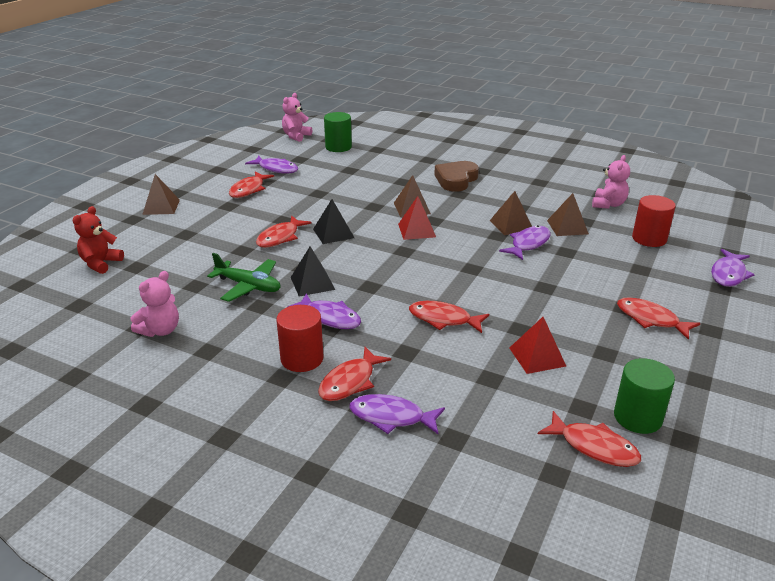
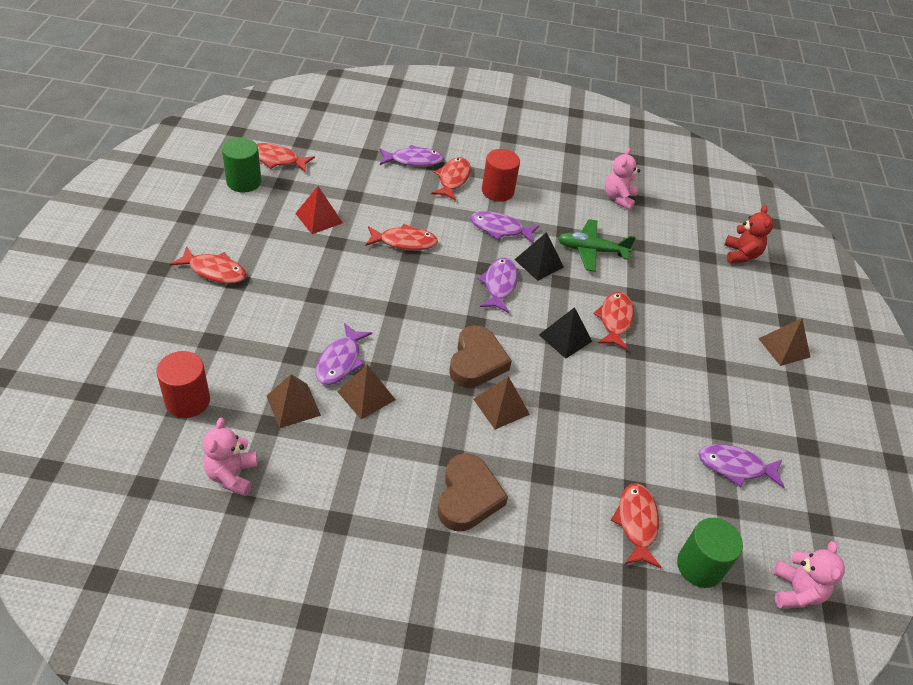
camera: 155 degrees right, 15 degrees up
red fish [229,172,274,198] -> red fish moved to [610,483,661,568]
red pyramid [398,196,436,240] -> brown heart [449,325,512,388]
purple fish [711,249,755,287] -> purple fish moved to [478,258,518,313]

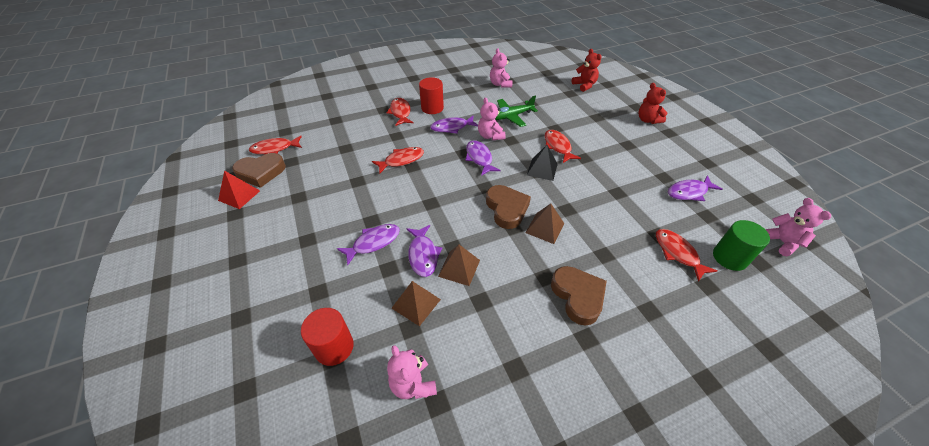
camera: 25 degrees left, 0 degrees up
red fish [170,246,247,284] -> none
green cylinder [222,138,261,192] -> brown heart [232,153,286,188]
red pyramid [295,186,343,234] -> red pyramid moved to [218,170,260,209]
purple fish [379,145,444,167] -> purple fish moved to [337,224,400,265]
black pyramid [515,232,564,281] -> pink teddy bear [478,98,506,140]
brown pyramid [758,318,810,366] -> red teddy bear [639,83,667,124]

